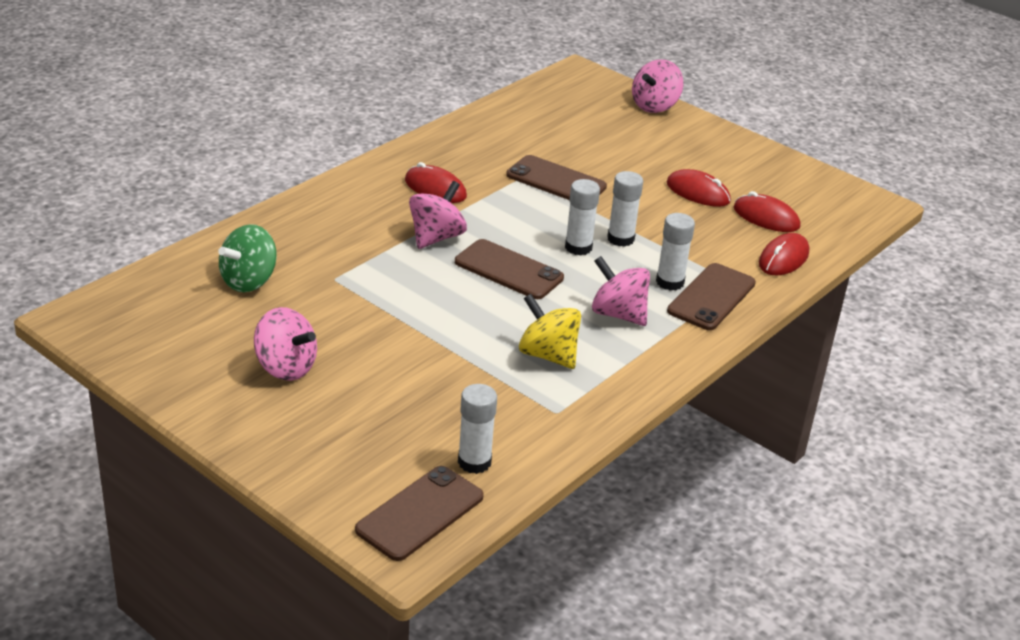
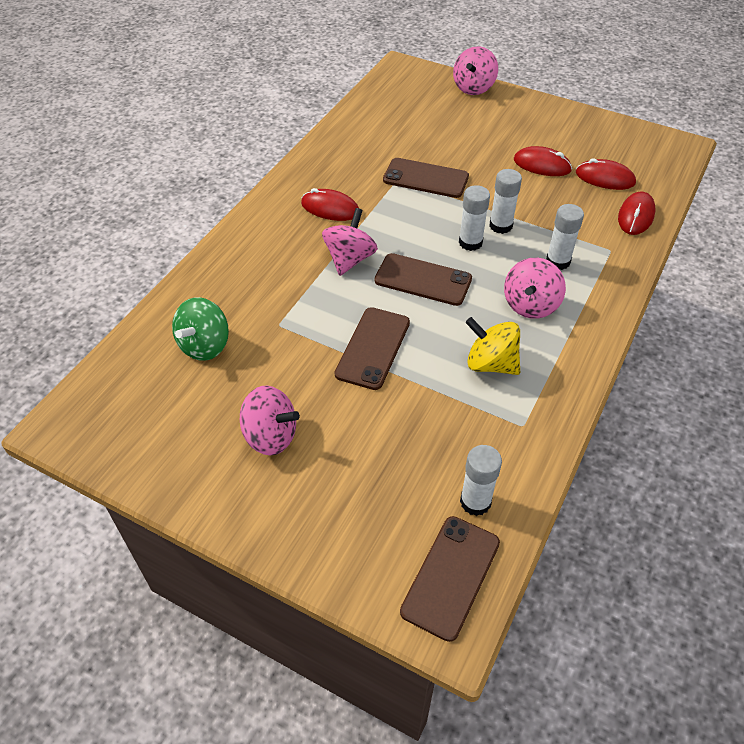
camera: 10 degrees left, 15 degrees up
pink spinning top [592,256,650,326] -> pink spinning top turned 90 degrees counterclockwise [504,258,566,319]
brown phone [667,263,756,330] -> brown phone moved to [335,307,410,390]

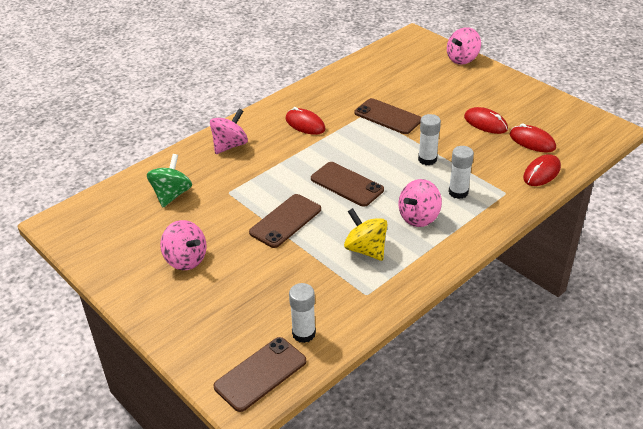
camera: 20 degrees right, 10 degrees down
green spinning top [172,297,229,361] -> green spinning top turned 150 degrees clockwise [147,154,192,207]
pink spinning top [322,208,378,276] -> pink spinning top moved to [210,109,248,154]
white glue stick [459,185,490,251] -> none

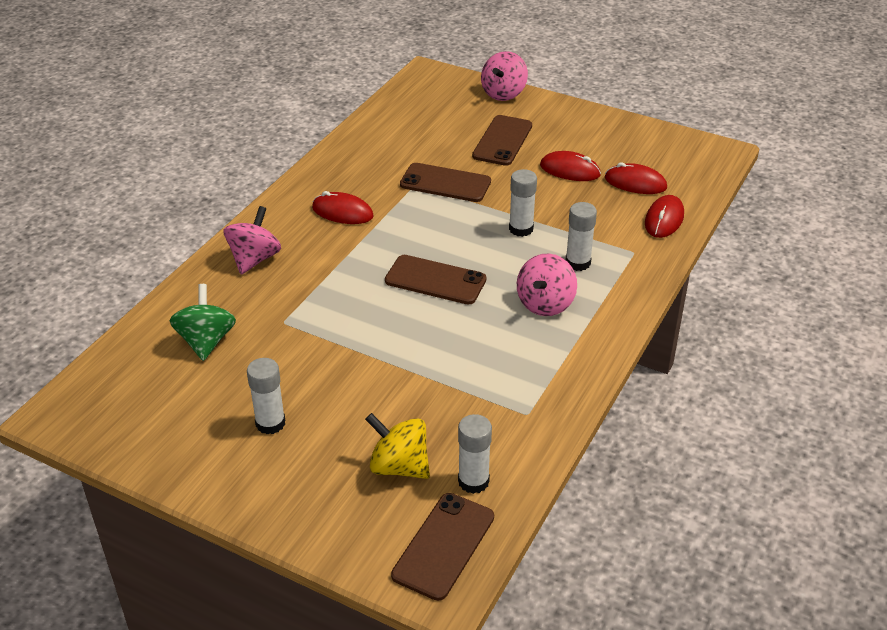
camera: 20 degrees left, 0 degrees up
pink spinning top [160,220,207,270] -> white glue stick [247,358,285,434]
brown phone [249,194,321,248] -> brown phone moved to [472,115,532,166]
yellow spinning top [344,208,388,261] -> yellow spinning top moved to [365,413,430,479]

